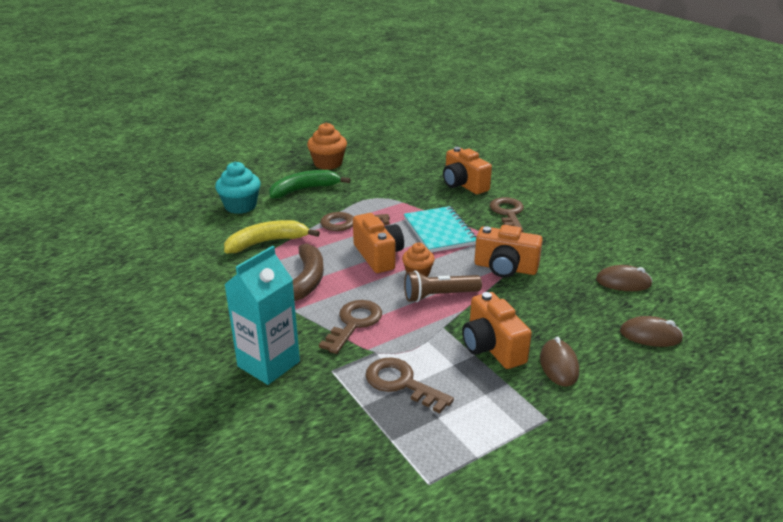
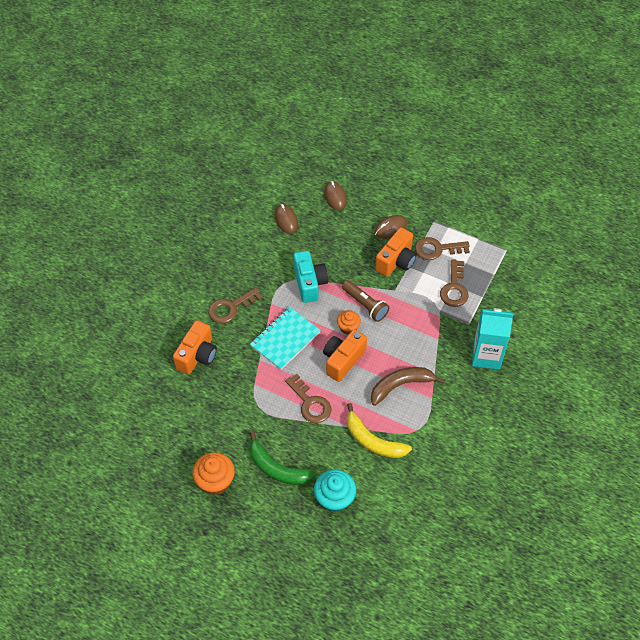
camera: 120 degrees left, 25 degrees up
brown key [319,300,382,354] -> brown key moved to [415,237,470,260]
orange camera [474,225,543,277] -> turquoise camera [293,251,328,303]

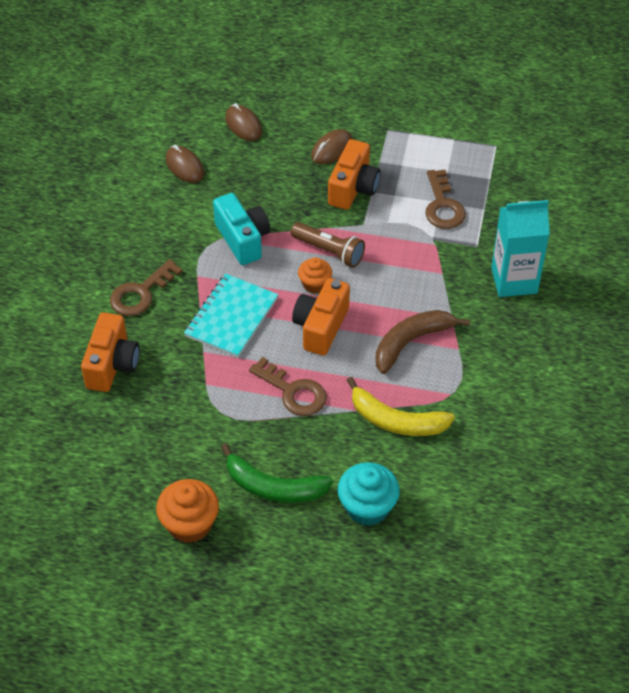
camera: 15 degrees left, 5 degrees down
brown key [415,237,470,260] -> none

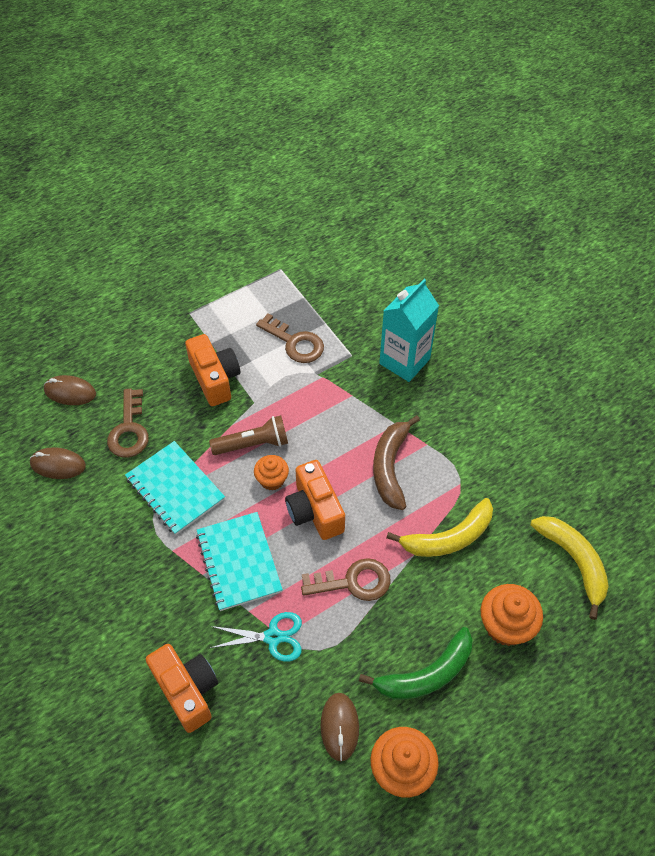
camera: 45 degrees left, 5 degrees up
brown key [110,259,183,316] -> brown key moved to [107,388,149,458]
turquoise camera [213,193,270,265] -> turquoise notebook [125,441,225,535]
brown mouse [311,129,353,164] -> brown mouse moved to [321,693,359,761]
turquoise cupcake [338,462,400,526] -> orange cupcake [480,584,543,646]
none -> turquoise scissors [210,612,302,662]
none -> yellow banana [530,516,609,620]

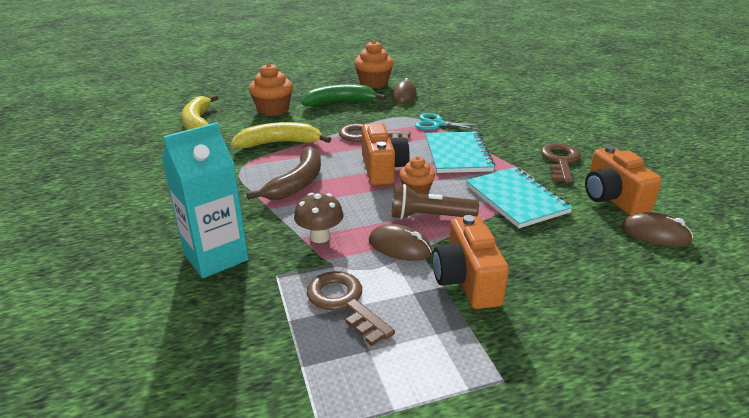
camera: 165 degrees left, 25 degrees down
brown mouse [44,375,96,405] -> brown mouse moved to [369,224,432,261]
brown key [107,388,149,458] -> brown key moved to [541,143,581,183]
orange camera [146,644,218,733] -> orange camera moved to [585,146,662,216]
none -> brown mushroom [294,193,344,243]

